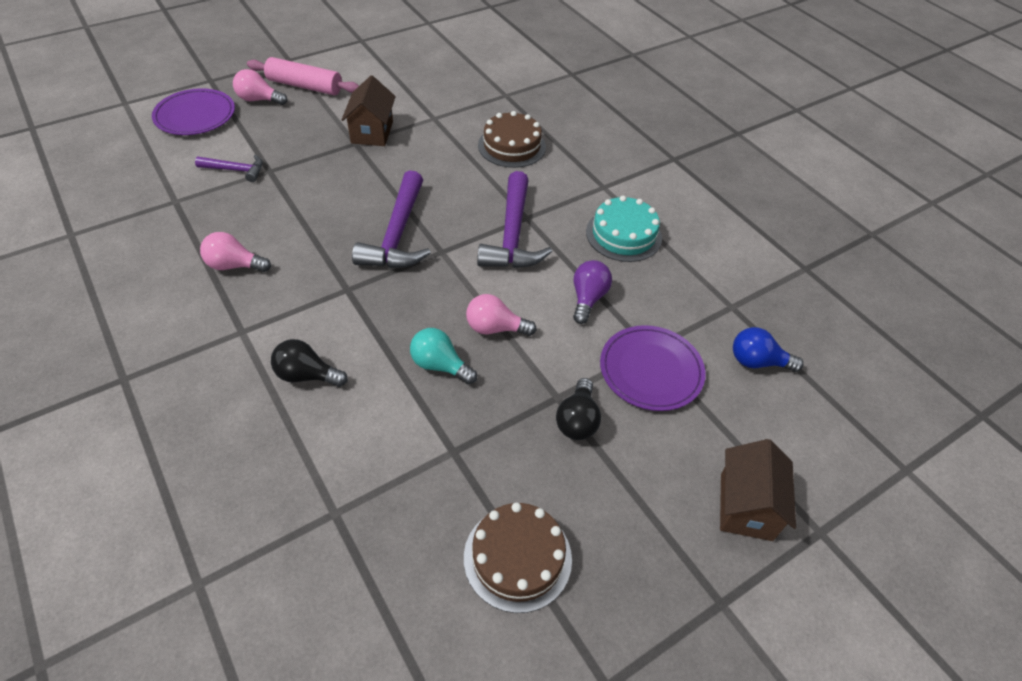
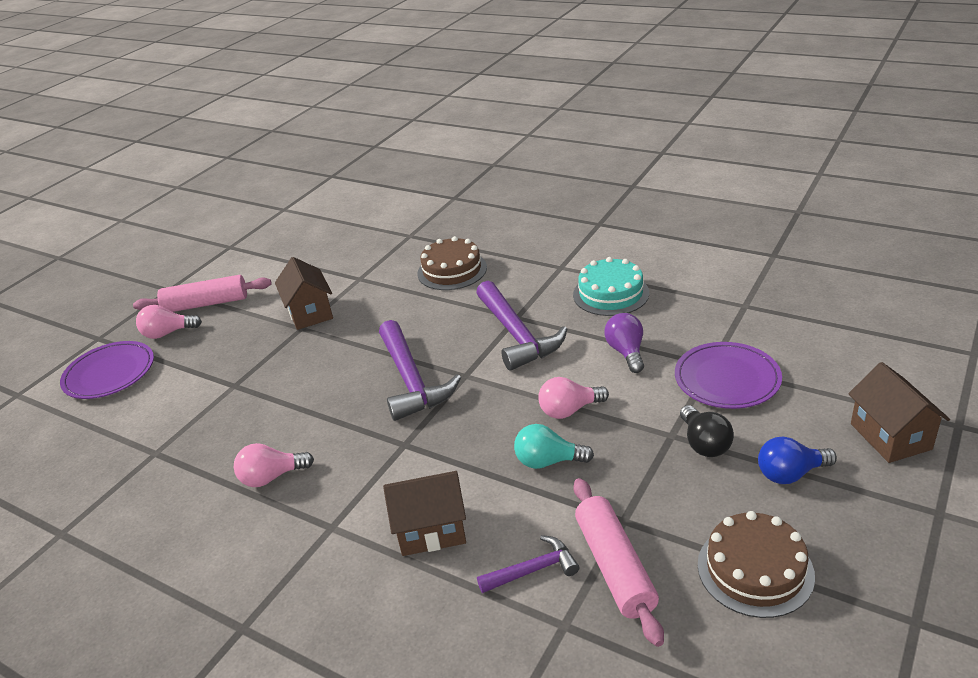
camera: 20 degrees left, 15 degrees down
purple hammer [195,155,263,182] -> purple hammer moved to [477,535,579,593]
black light bulb [271,339,348,387] -> brown house [383,471,466,556]
blue light bulb [733,327,804,372] -> blue light bulb moved to [758,436,837,484]
none -> pink rolling pin [573,478,664,647]

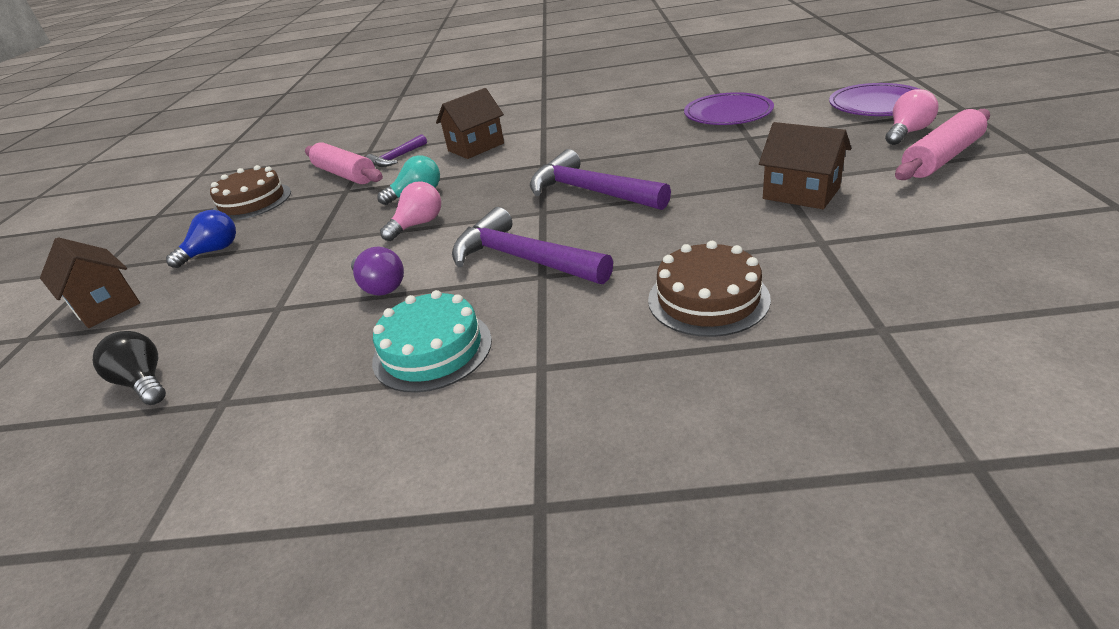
camera: 150 degrees right, 0 degrees up
pink light bulb [234,443,314,487] -> none
purple plate [675,342,782,409] -> purple plate moved to [684,92,774,125]
black light bulb [680,405,734,457] -> black light bulb moved to [93,331,166,405]

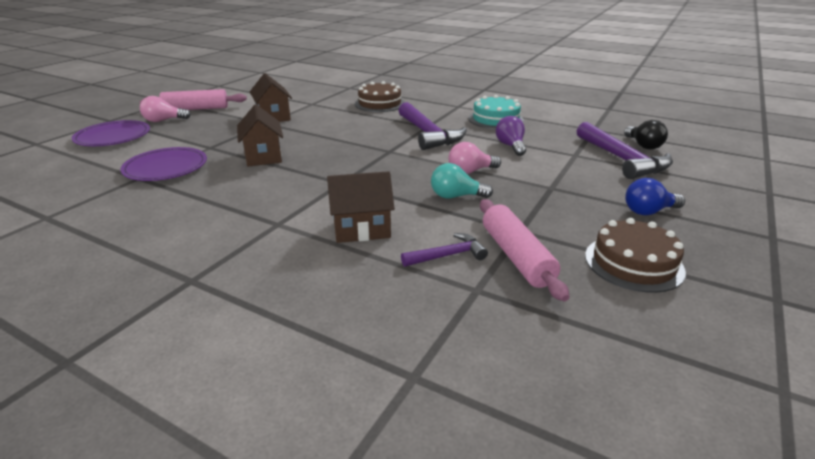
camera: 155 degrees left, 5 degrees down
brown house [40,237,140,328] -> brown house moved to [237,104,283,166]
purple hammer [530,149,671,210] -> purple hammer moved to [577,122,673,179]

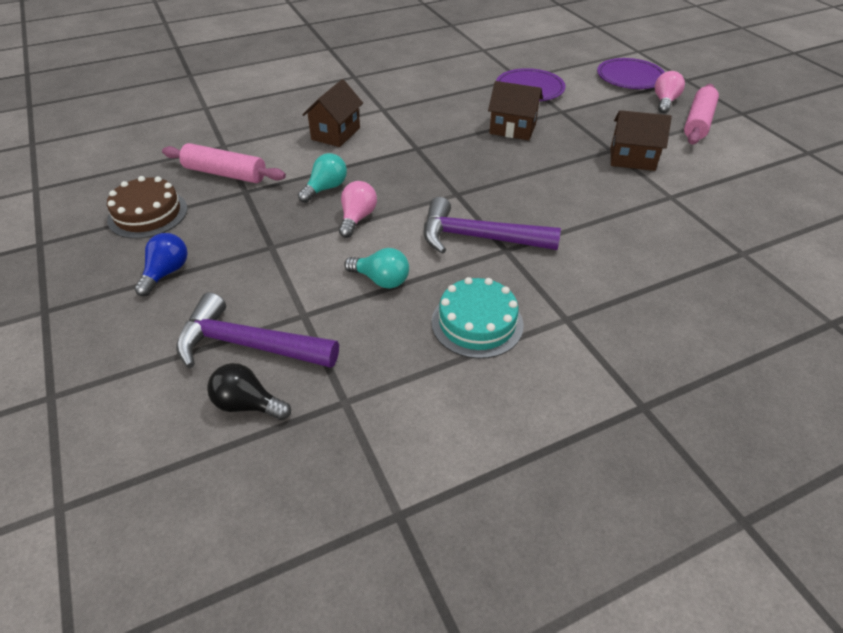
camera: 125 degrees right, 15 degrees up
brown cake [355,81,405,112] -> none
purple hammer [401,233,488,267] -> none
purple light bulb [496,116,526,156] -> turquoise light bulb [344,248,409,288]

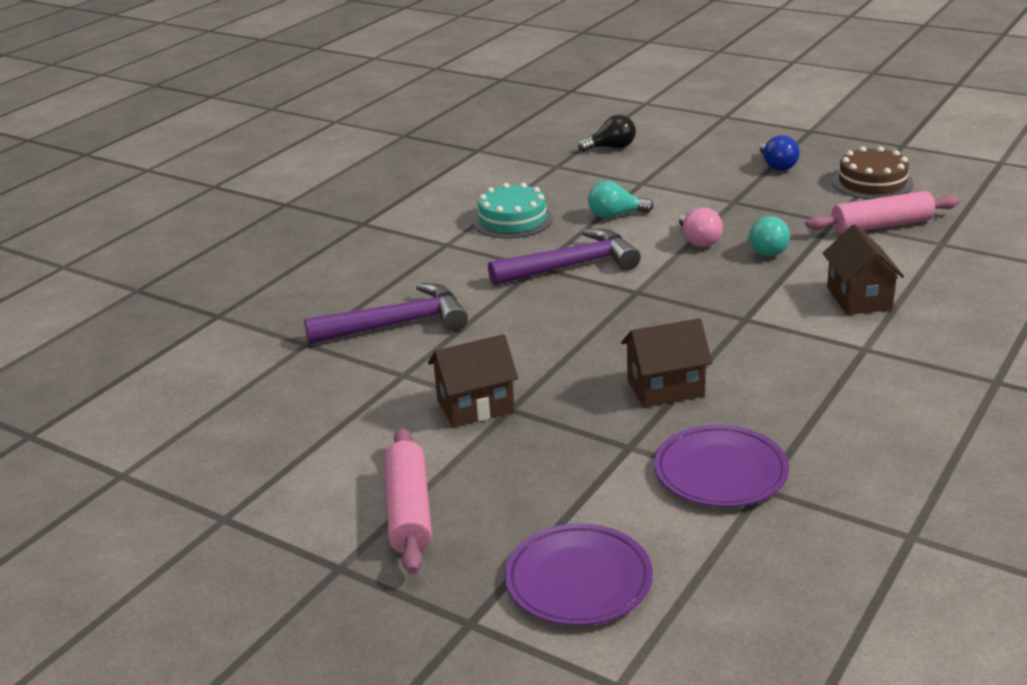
camera: 150 degrees right, 15 degrees down
purple hammer [176,292,339,368] -> purple hammer moved to [304,283,468,344]
pink light bulb [655,71,685,113] -> none

